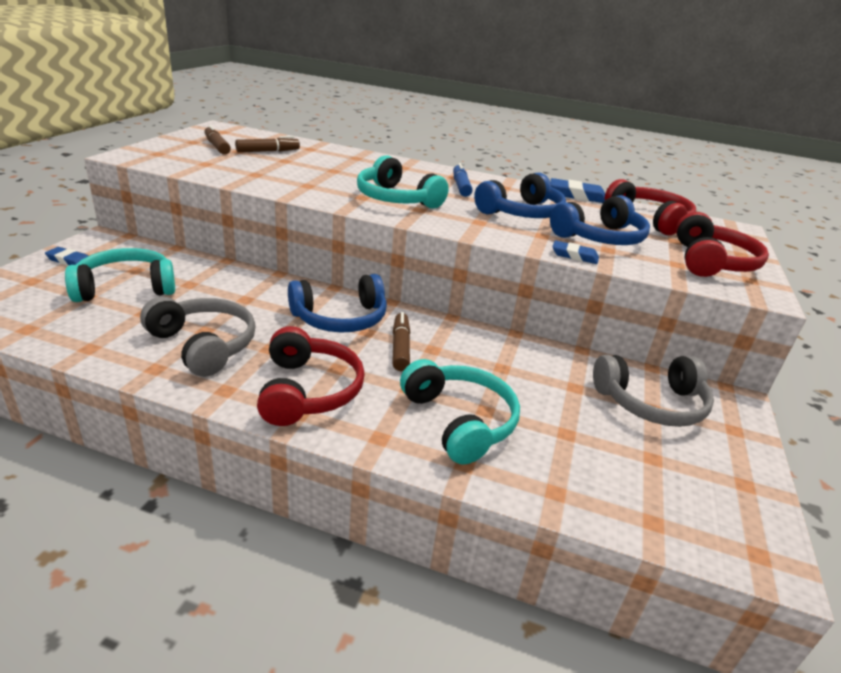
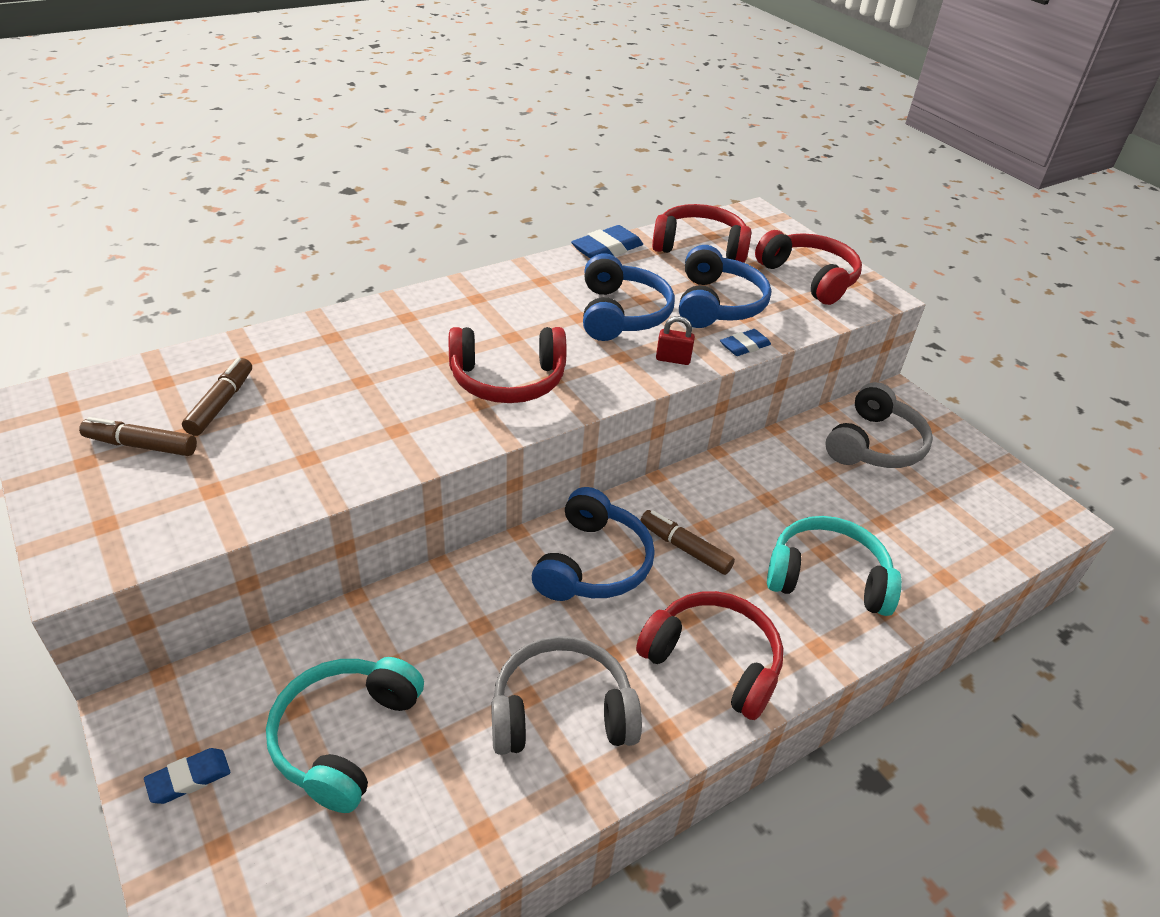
camera: 50 degrees left, 10 degrees up
turquoise headphones [357,155,449,209] -> red headphones [449,327,567,403]
blue marker [453,163,473,197] -> none
none -> red padlock [656,316,695,365]

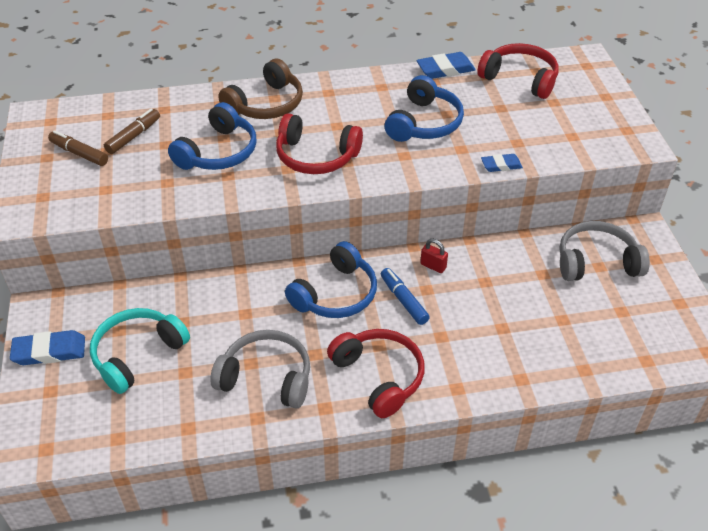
camera: 25 degrees right, 5 degrees up
blue eraser [144,748,230,804] -> blue eraser [10,330,85,365], size x1.60
brown marker [640,510,735,575] -> blue marker [381,268,430,325]
red padlock [656,316,695,365] -> red padlock moved to [420,239,448,273]
blue headphones [679,245,771,328] -> blue headphones moved to [168,102,256,170]
red headphones [755,230,862,305] -> none
turquoise headphones [767,516,902,616] -> none
grey headphones [825,382,933,468] -> grey headphones turned 150 degrees counterclockwise [559,221,650,281]
none -> brown headphones [218,59,303,119]

